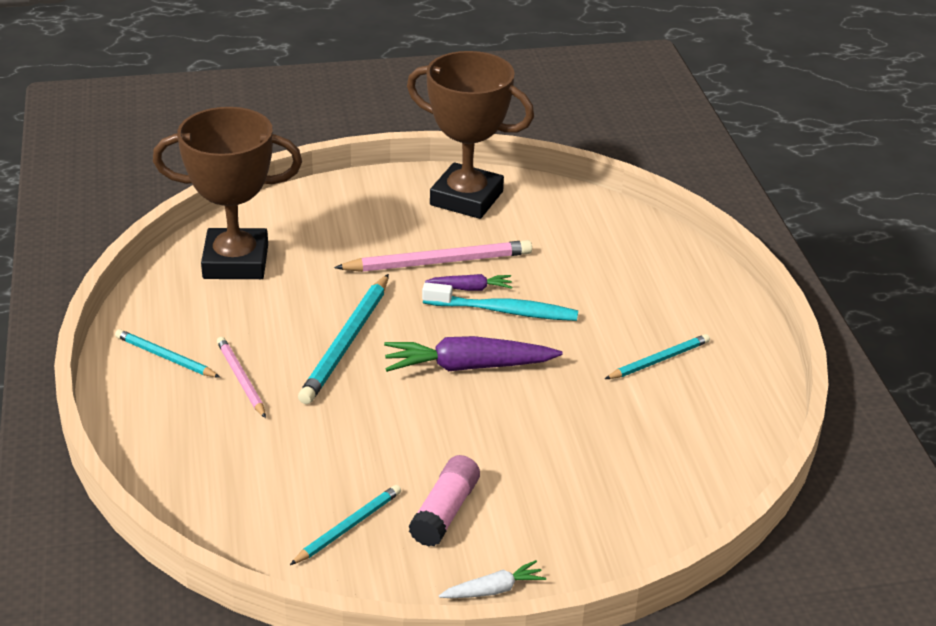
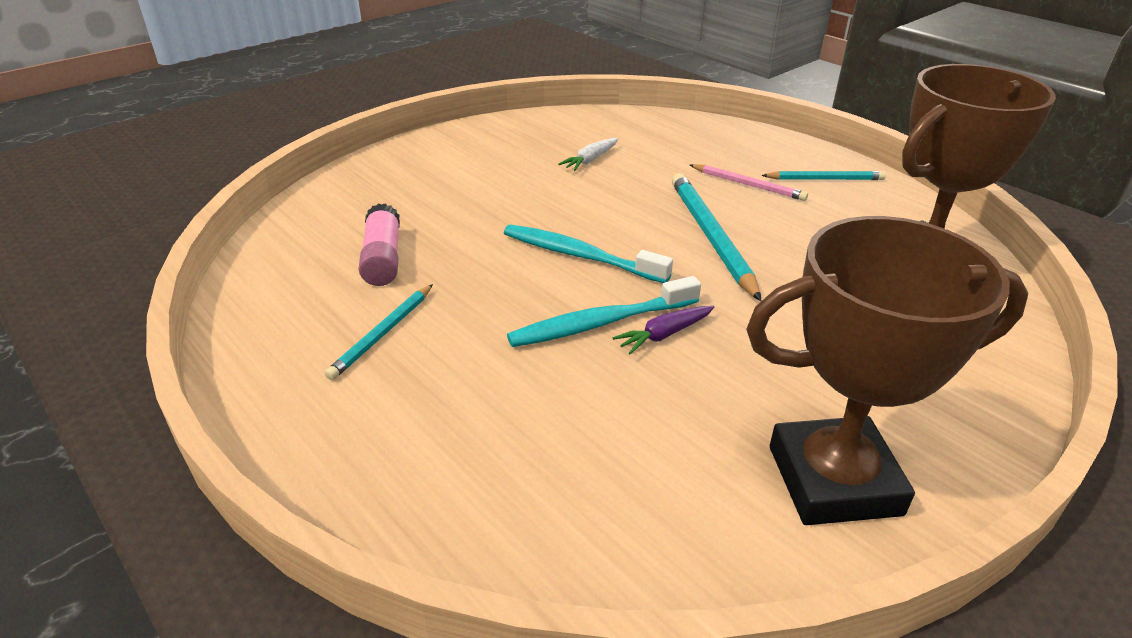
camera: 150 degrees right, 0 degrees up
turquoise pencil [290,485,401,565] -> none
pink pencil [334,240,532,272] -> none
purple carrot [384,336,563,372] -> turquoise toothbrush [504,224,673,283]
pink glue stick [408,455,480,547] -> pink glue stick moved to [359,203,400,286]
white carrot [439,560,546,598] -> white carrot moved to [558,138,618,171]

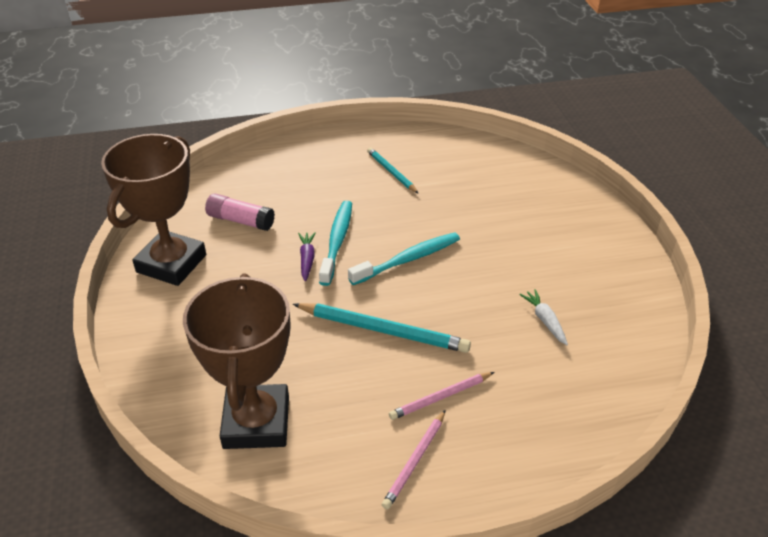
camera: 120 degrees right, 5 degrees up
pink glue stick [359,203,400,286] -> pink glue stick moved to [205,193,275,231]
turquoise pencil [761,171,886,180] -> pink pencil [382,410,446,509]

